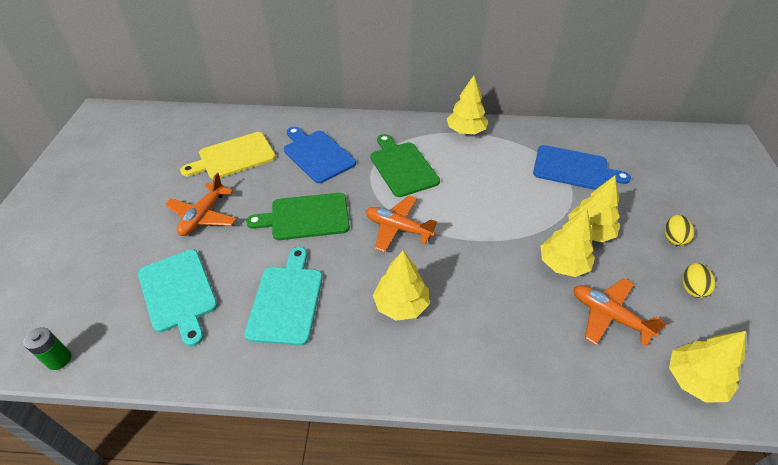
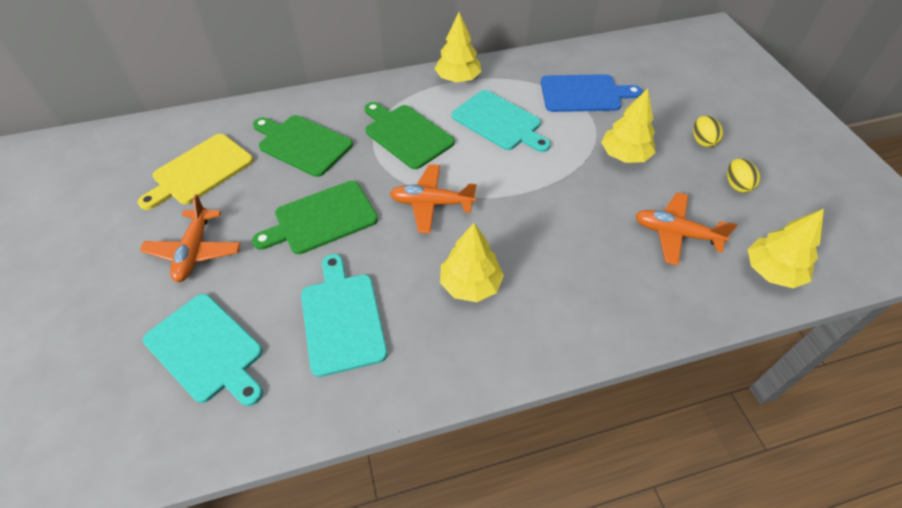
camera: 20 degrees left, 5 degrees up
green battery [24,327,71,370] -> none
blue cutting board [284,127,356,183] -> green cutting board [253,115,353,177]
yellow tree [541,208,595,277] -> none
none -> turquoise cutting board [452,90,551,152]

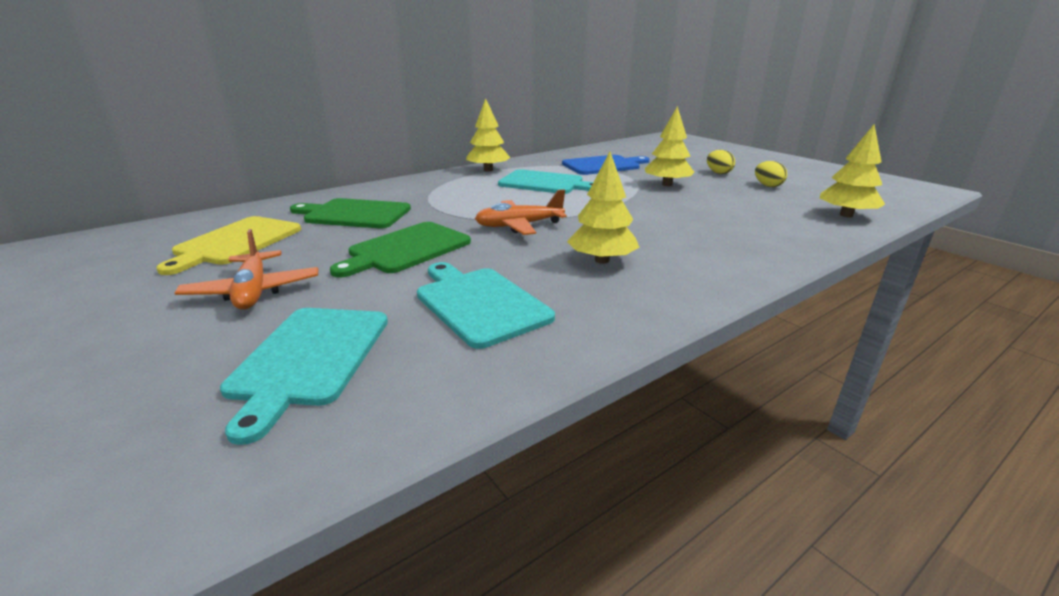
camera: 20 degrees left, 25 degrees down
turquoise cutting board [143,294,263,406] -> turquoise cutting board turned 75 degrees clockwise [220,308,388,445]
green cutting board [364,102,455,169] -> none
orange plane [635,192,737,266] -> none

